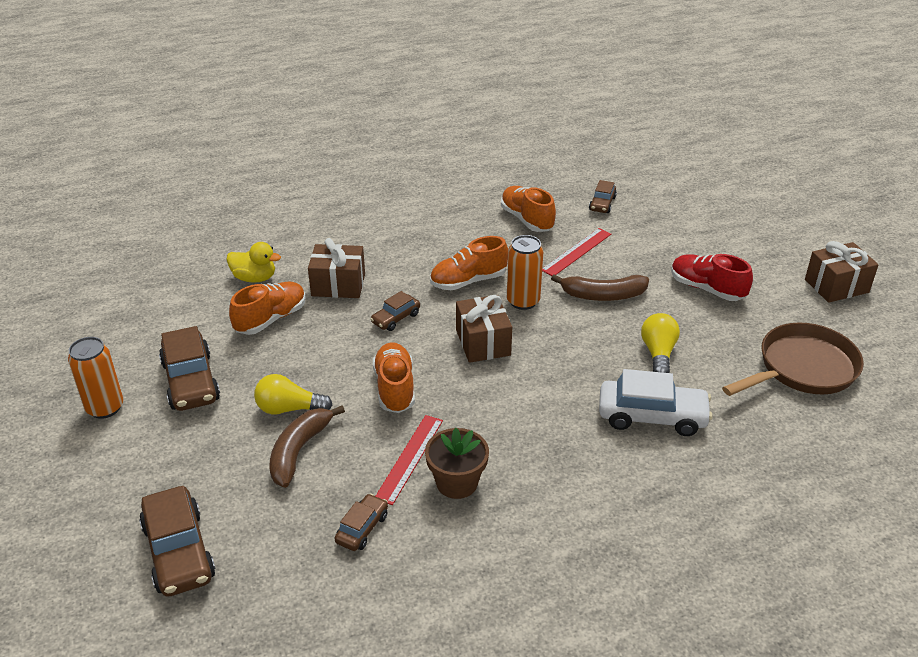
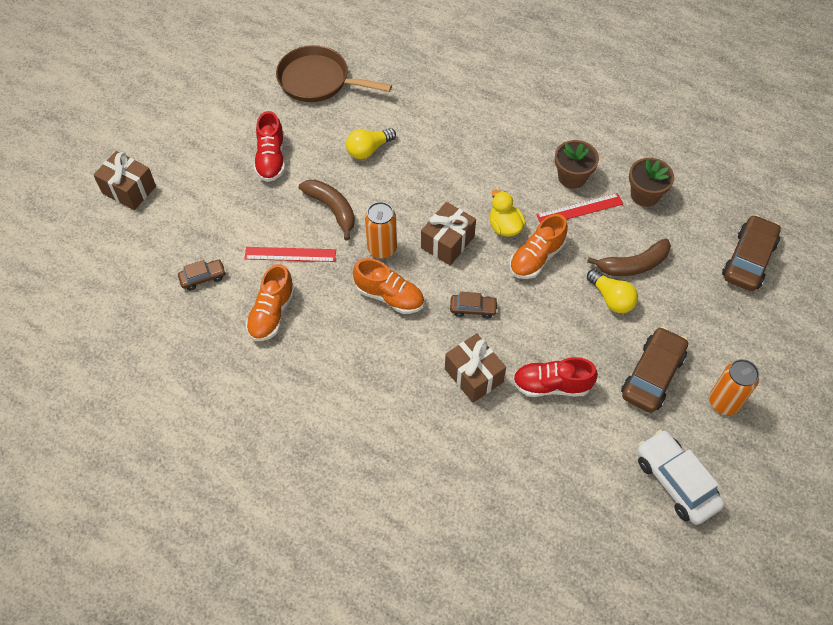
camera: 130 degrees left, 20 degrees up
yellow duck [226,242,281,283] -> yellow duck moved to [490,190,525,237]
orange shoe [229,282,306,335] -> red shoe [513,357,598,397]
brown car [334,494,388,551] -> brown flower pot [629,158,674,207]
white car [599,369,713,436] -> white car moved to [637,429,725,525]
brown gift [805,241,879,303] -> brown gift moved to [93,151,156,210]

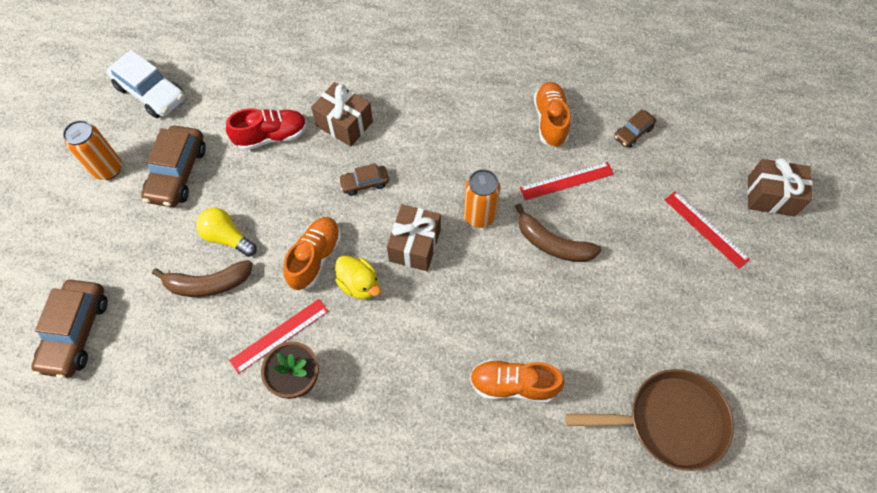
camera: 160 degrees right, 5 degrees up
red shoe [254,111,285,182] -> none
yellow light bulb [346,128,396,159] -> none
orange shoe [353,258,424,314] -> orange shoe moved to [470,360,565,403]
brown banana [587,238,671,276] -> brown banana turned 150 degrees counterclockwise [152,260,253,297]
brown flower pot [629,158,674,207] -> none
none -> red ruler [665,191,750,269]

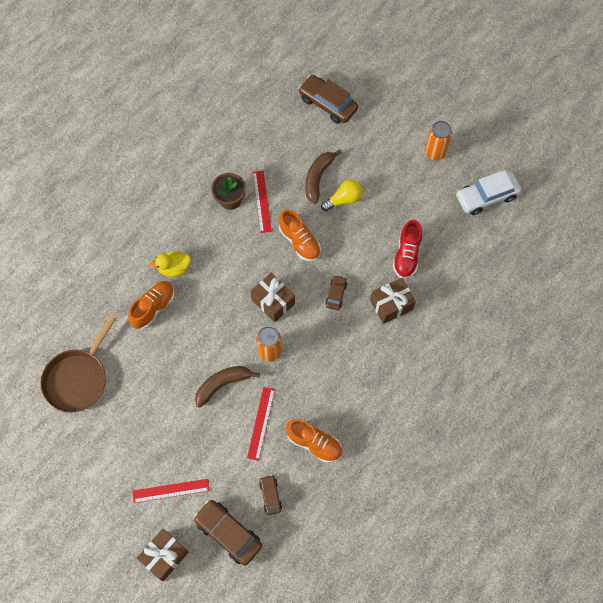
camera: 120 degrees right, 5 degrees up
brown car [141,126,206,207] -> brown car moved to [193,499,262,566]
yellow duck [335,255,381,299] -> yellow duck moved to [150,251,190,277]

